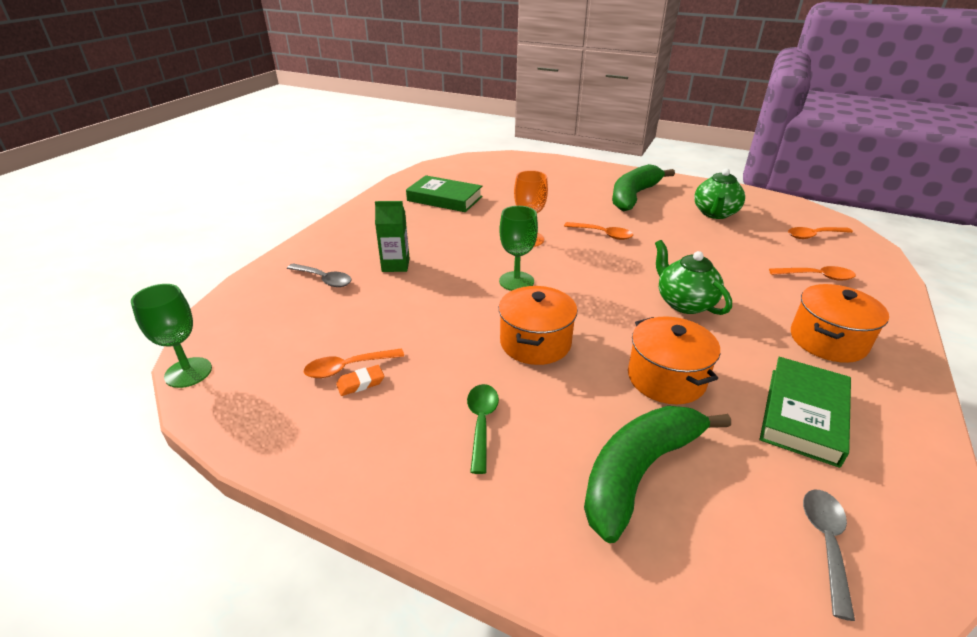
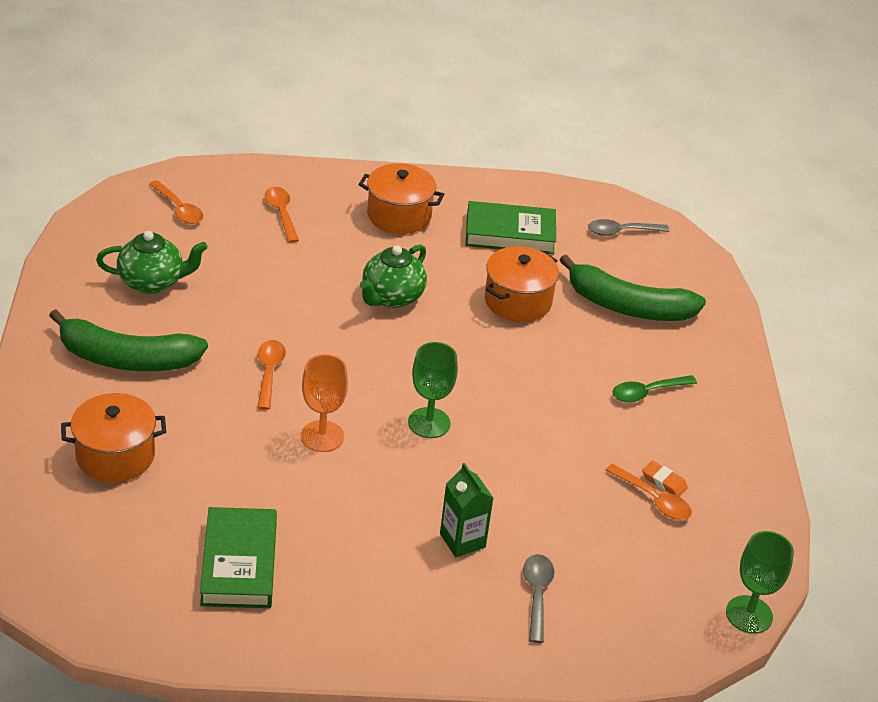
camera: 120 degrees left, 5 degrees up
orange pot [499,286,577,365] -> orange pot moved to [61,393,166,482]

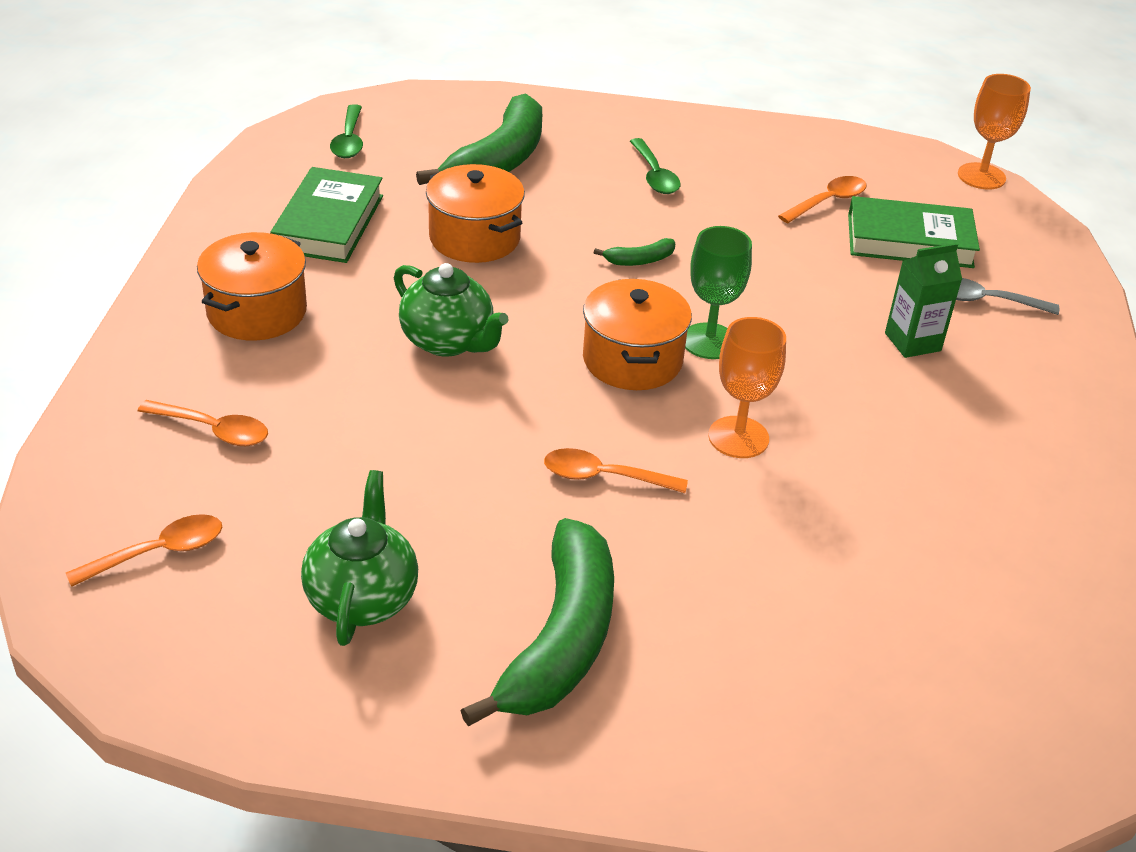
camera: 80 degrees left, 0 degrees up
orange pot [61,393,166,482] -> orange pot moved to [583,279,692,390]
green book [200,507,277,608] -> green book moved to [848,196,980,268]
orange spoon [265,187,299,243] -> orange spoon turned 150 degrees counterclockwise [138,400,268,446]
grey spoon [588,219,670,236] -> green spoon [330,104,363,158]
orange eraser [642,461,688,497] -> none
green goblet [726,531,794,634] -> orange goblet [958,74,1031,190]
none -> green banana [594,238,675,266]

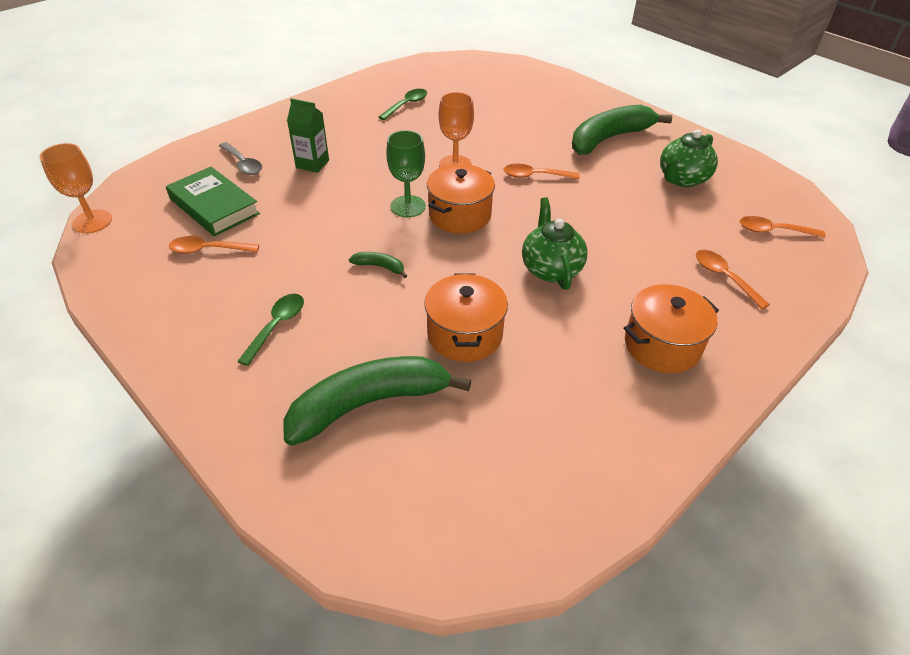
camera: 140 degrees left, 5 degrees up
green book [270,167,383,263] -> none
green spoon [330,104,363,158] -> green spoon moved to [379,89,427,120]
orange spoon [544,448,688,493] -> orange spoon turned 135 degrees clockwise [503,164,580,179]

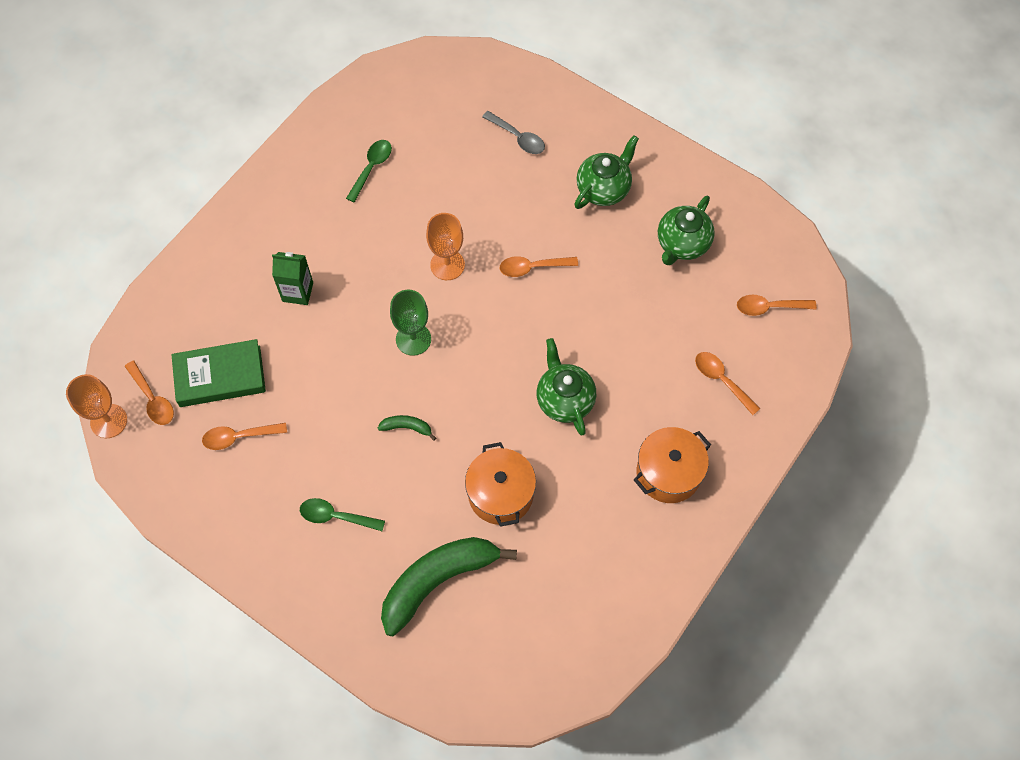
camera: 10 degrees left, 20 degrees up
green book [166,167,260,236] -> green book turned 45 degrees counterclockwise [171,339,266,407]
grey spoon [219,142,262,175] -> grey spoon moved to [482,111,545,154]
green spoon [237,294,304,366] -> green spoon turned 90 degrees counterclockwise [300,498,385,531]
orange pot [427,164,495,234] -> none
green banana [572,105,672,155] -> green teapot [574,135,639,209]
none -> orange spoon [125,361,174,425]

